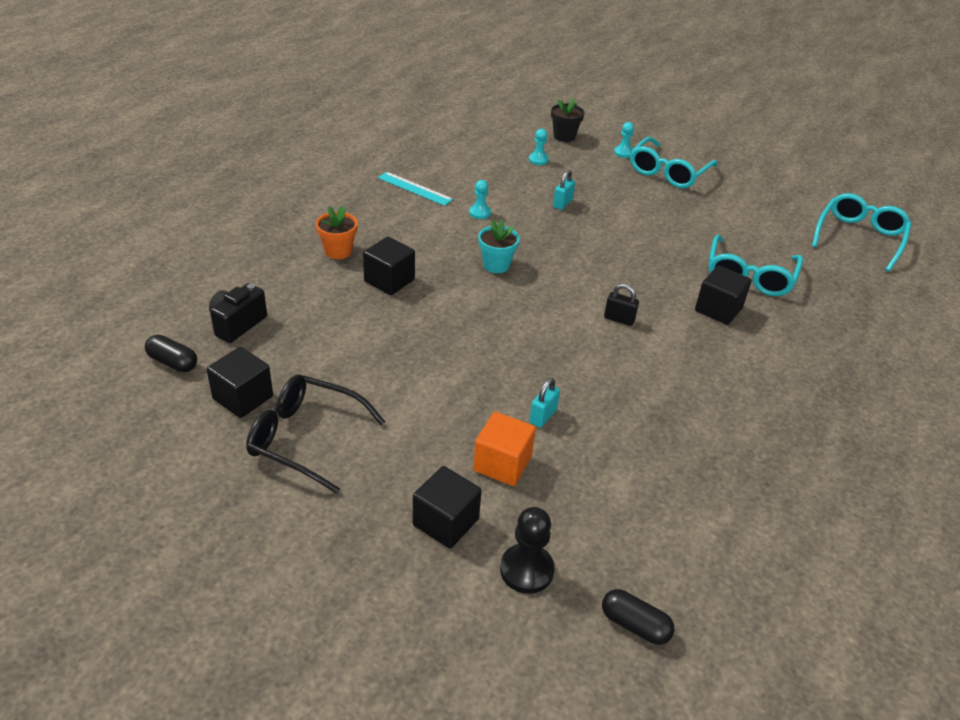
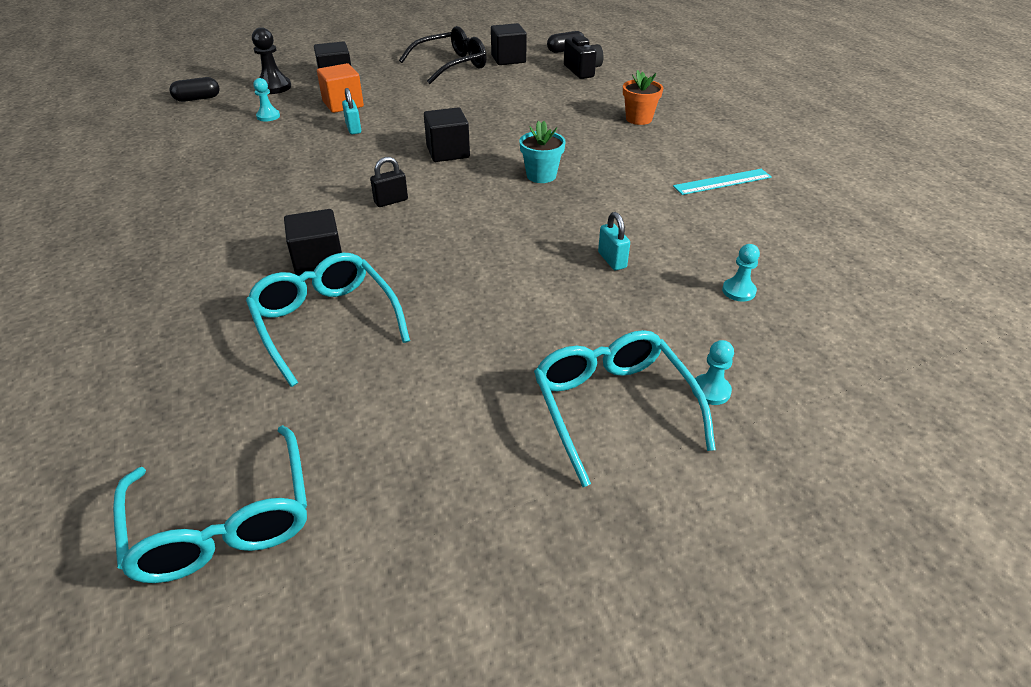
camera: 130 degrees right, 0 degrees up
black cube [363,237,415,295] -> black cube moved to [424,107,470,162]
turquoise pawn [469,180,491,219] -> turquoise pawn moved to [253,78,280,122]
black flower pot [551,98,584,142] -> none

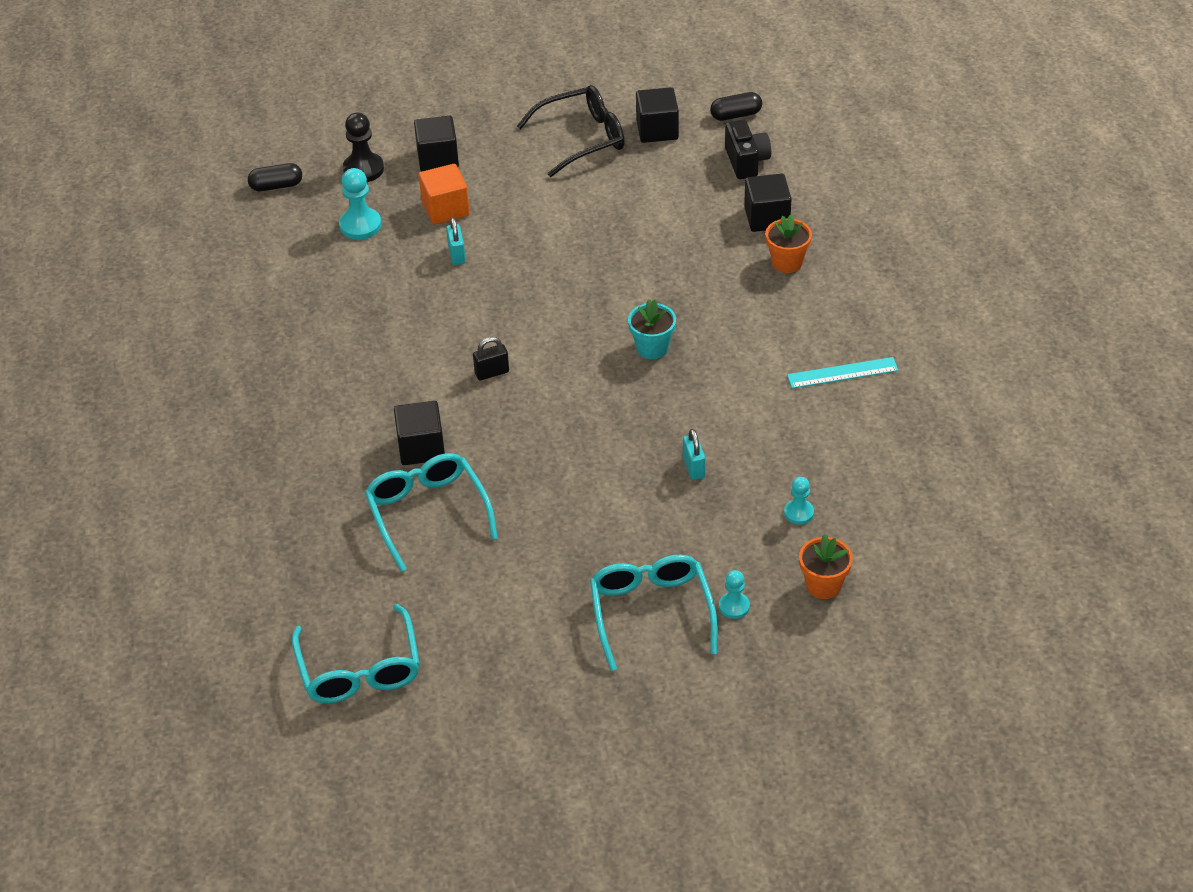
camera: 10 degrees right, 5 degrees up
turquoise pawn [253,78,280,122] -> turquoise pawn [339,168,381,240], size x1.61
black cube [424,107,470,162] -> black cube moved to [744,174,791,232]
none -> orange flower pot [799,534,853,599]

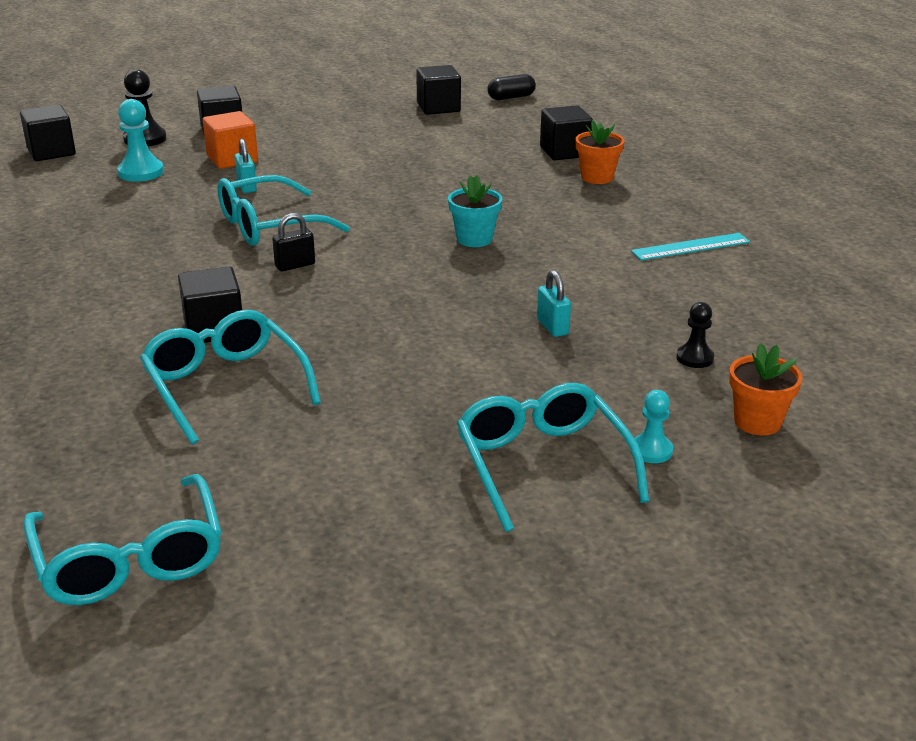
camera: 10 degrees left, 15 degrees down
black capsule [248,163,302,191] -> black cube [20,105,76,161]
black glasses [517,85,625,177] -> none
black camera [725,120,771,179] -> none
turquoise pawn [784,477,814,525] -> black pawn [676,302,714,368]
none -> turquoise glasses [218,175,350,245]

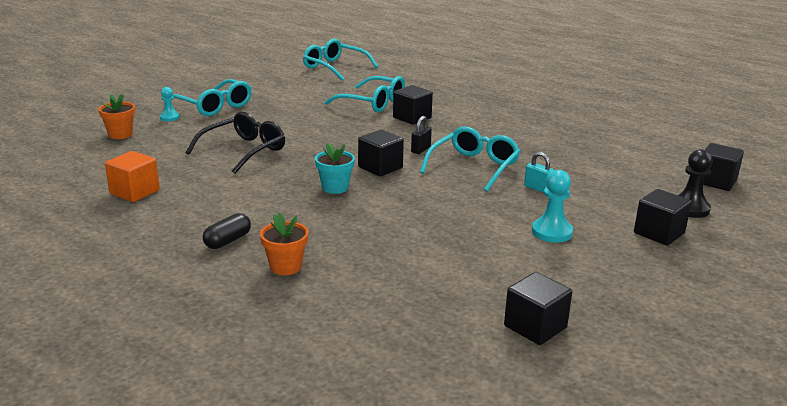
camera: 150 degrees right, 5 degrees down
turquoise pawn [117,99,164,182] -> turquoise pawn moved to [532,170,573,243]
orange cube [203,111,258,169] -> orange cube moved to [105,151,160,202]
black capsule [487,74,536,100] -> black capsule moved to [203,213,251,249]
turquoise padlock [537,270,571,337] -> black glasses [186,112,285,174]
black cube [540,105,593,160] -> black cube moved to [358,130,404,177]
turquoise ruler [631,233,750,260] -> none
black pawn [676,302,714,368] -> none

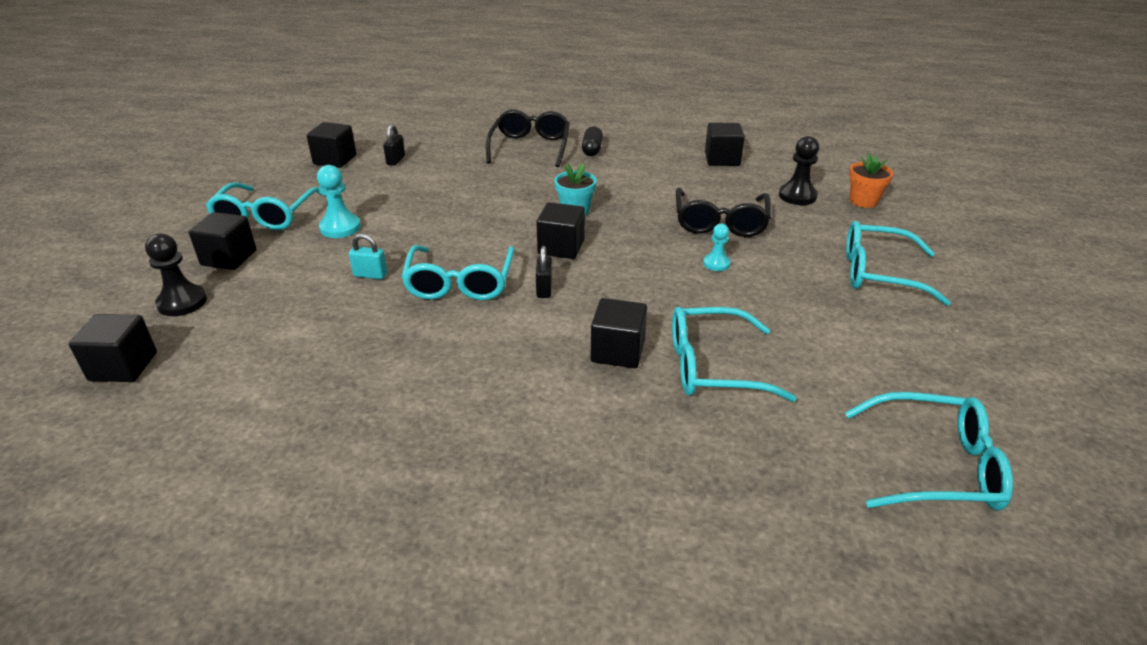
camera: 150 degrees right, 10 degrees up
orange cube [105,151,160,202] -> black cube [705,123,745,166]
turquoise pawn [160,87,179,121] -> turquoise pawn moved to [703,224,730,271]
orange flower pot [260,213,308,275] -> black glasses [486,110,570,167]
none -> turquoise glasses [206,182,322,230]
none -> black padlock [383,124,405,165]
none -> black pawn [779,136,819,205]

